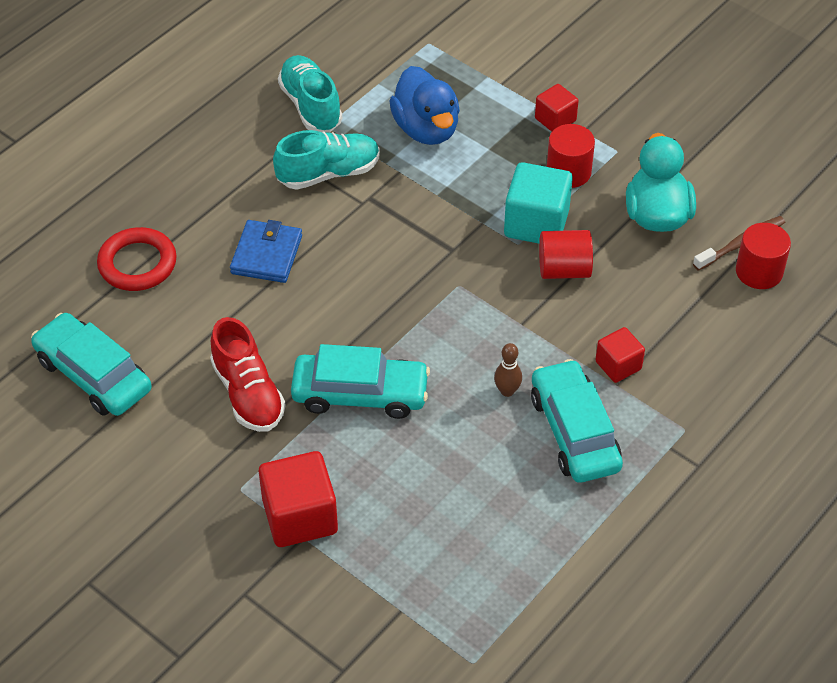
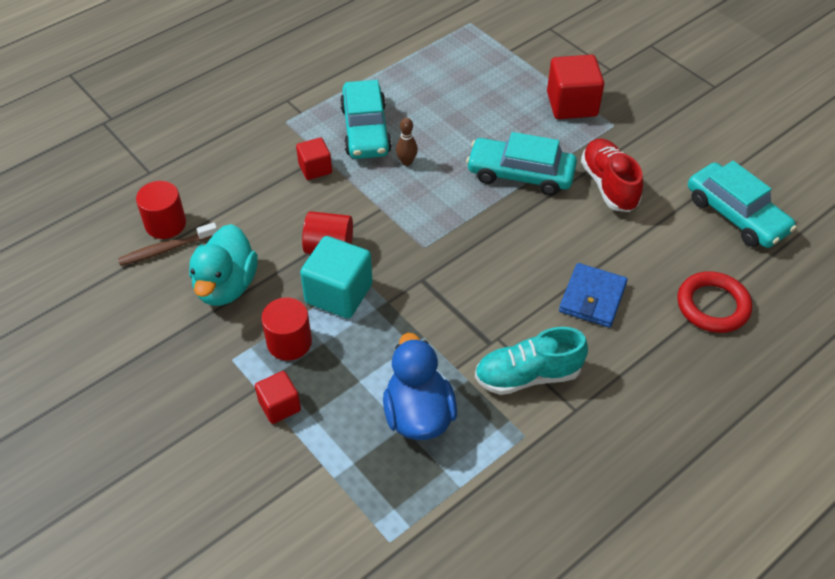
camera: 170 degrees left, 0 degrees up
turquoise shoe [278,55,342,132] -> none

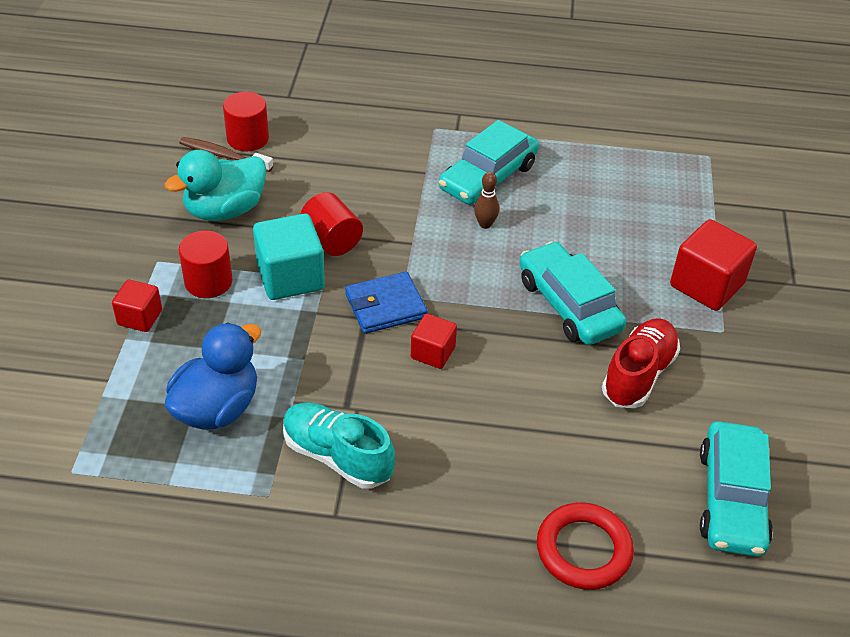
camera: 45 degrees right, 5 degrees down
red cube [296,138,332,180] -> red cube moved to [411,314,457,369]
blue wallet [559,263,628,328] -> blue wallet moved to [345,271,428,334]

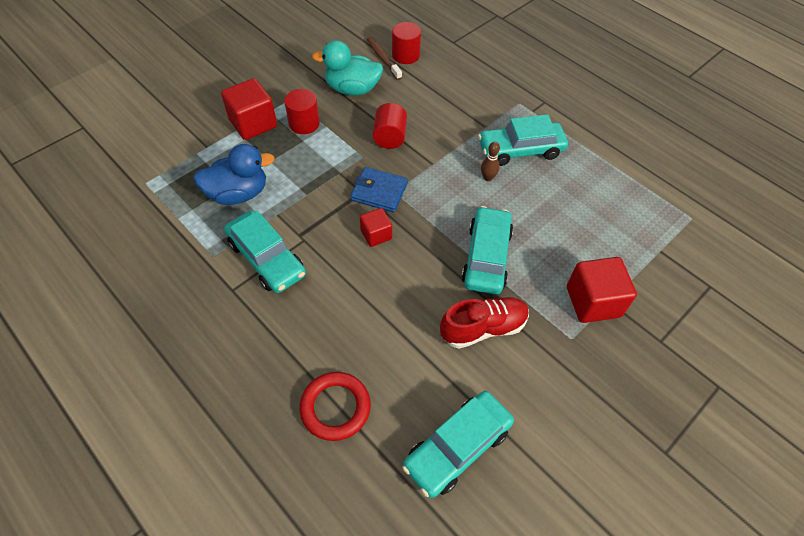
camera: 40 degrees right, 10 degrees up
red cube [112,280,162,332] -> red cube [221,78,277,140], size x1.72
turquoise cube [253,214,325,300] -> none
turquoise shoe [283,402,395,489] -> turquoise car [224,210,306,293]

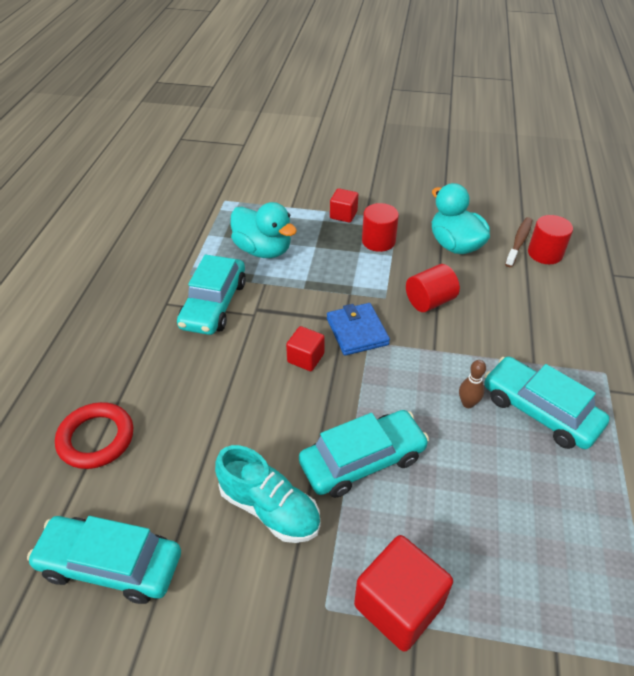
camera: 55 degrees right, 10 degrees down
blue duck [193,144,275,205] -> turquoise duck [231,202,297,258]
red cube [221,78,277,140] -> red cube [330,188,358,223], size x0.58
red shoe [440,297,529,349] -> turquoise shoe [215,445,320,543]

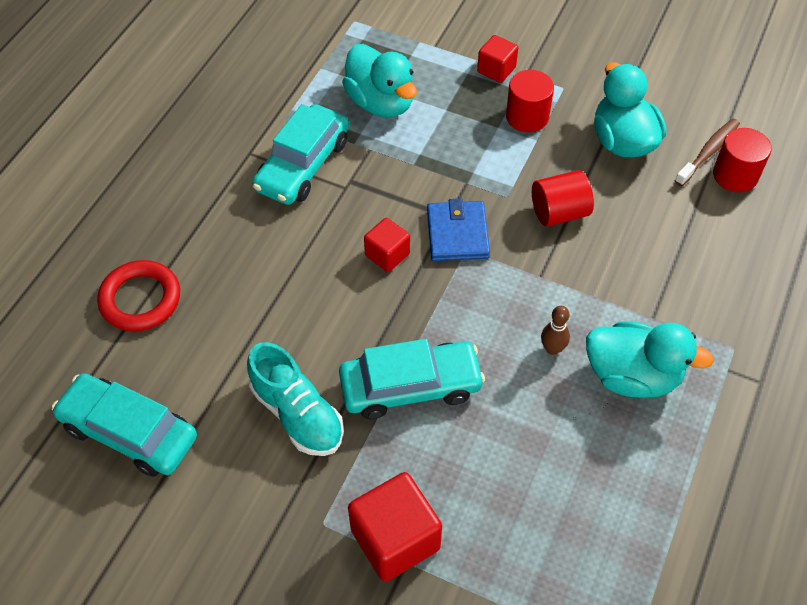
camera: 15 degrees right, 10 degrees up
turquoise car [484,357,610,449] -> turquoise duck [586,321,714,398]

